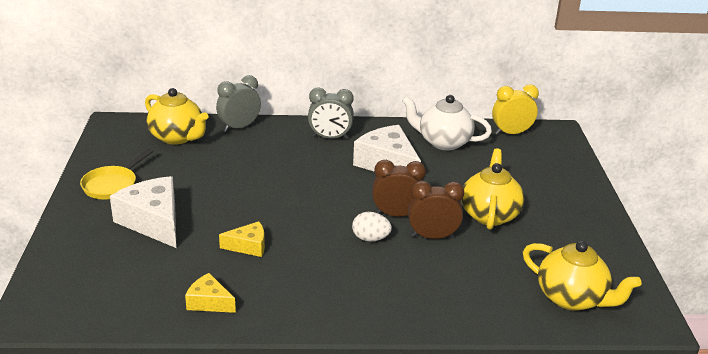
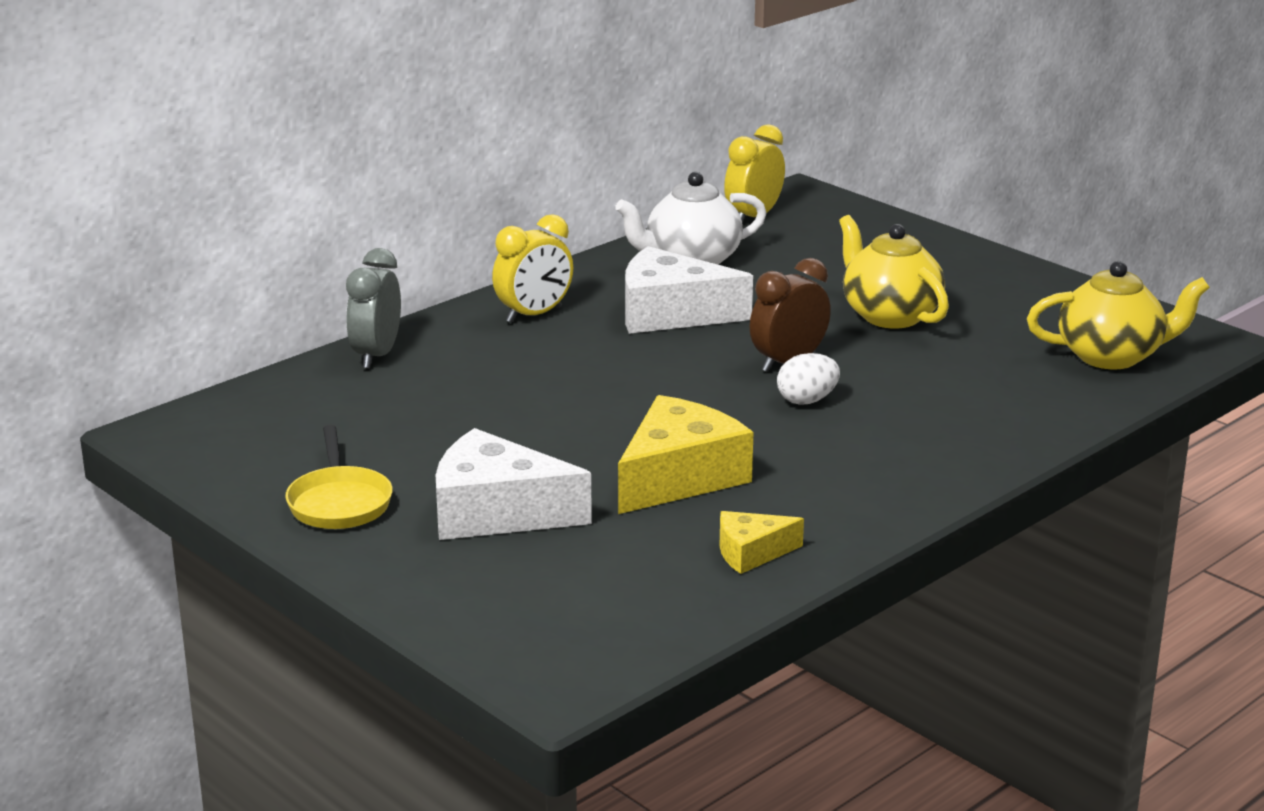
camera: 40 degrees left, 5 degrees down
yellow teapot [145,88,208,145] -> none
yellow cheese [219,221,265,257] -> yellow cheese [618,395,753,514], size x1.87
grey clock [308,87,354,139] -> yellow clock [492,214,573,323]
brown clock [408,181,464,239] -> none

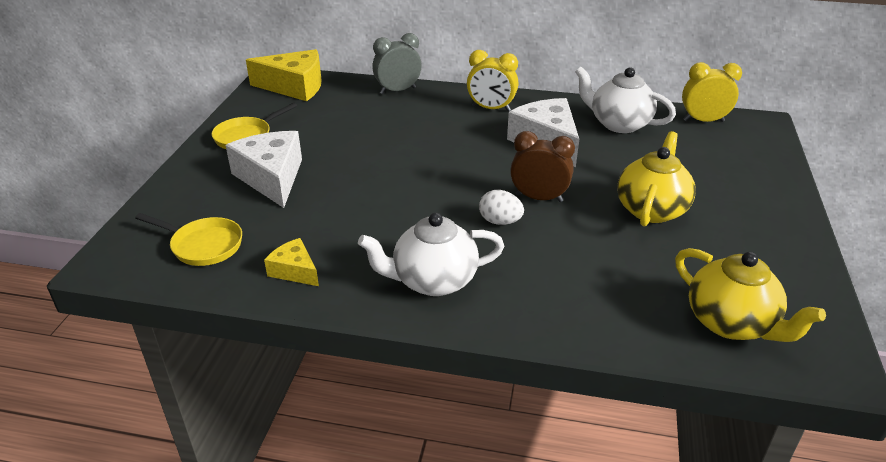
camera: 55 degrees right, 10 degrees up
yellow cheese [618,395,753,514] -> yellow cheese moved to [246,49,321,101]
none -> yellow pan [135,213,242,266]
none -> white teapot [358,213,504,296]

